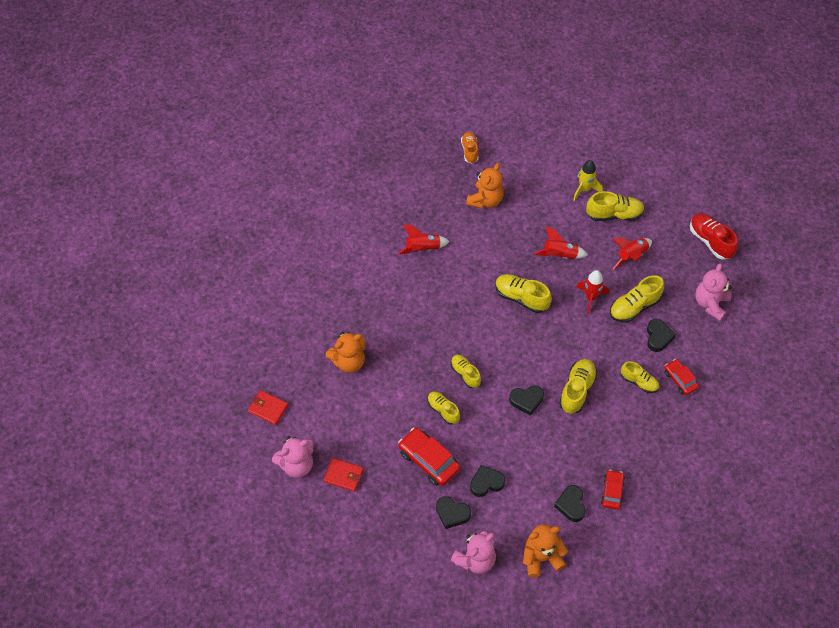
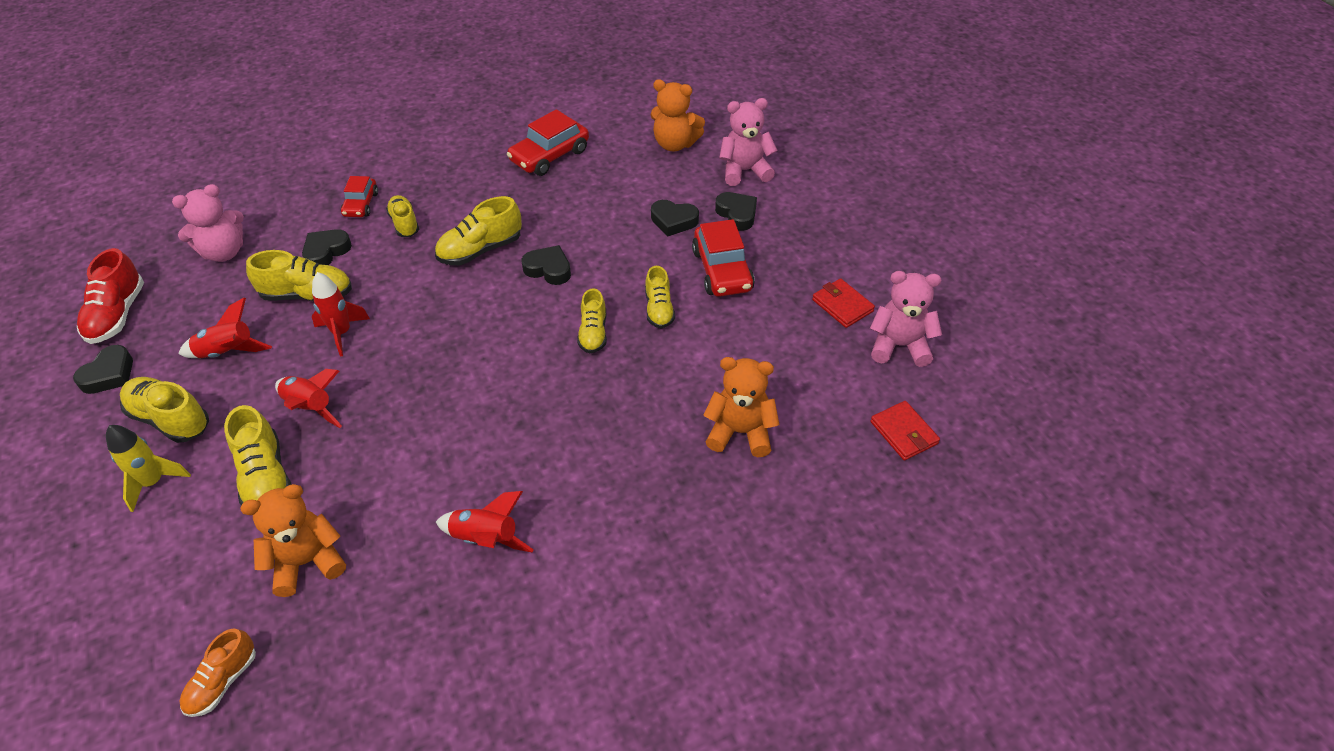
camera: 145 degrees left, 10 degrees down
yellow shoe [495,274,552,313] -> yellow shoe moved to [224,405,292,506]
black heart [554,485,586,522] -> black heart moved to [73,345,133,394]
red car [601,470,625,510] -> red car [507,109,589,176], size x1.63

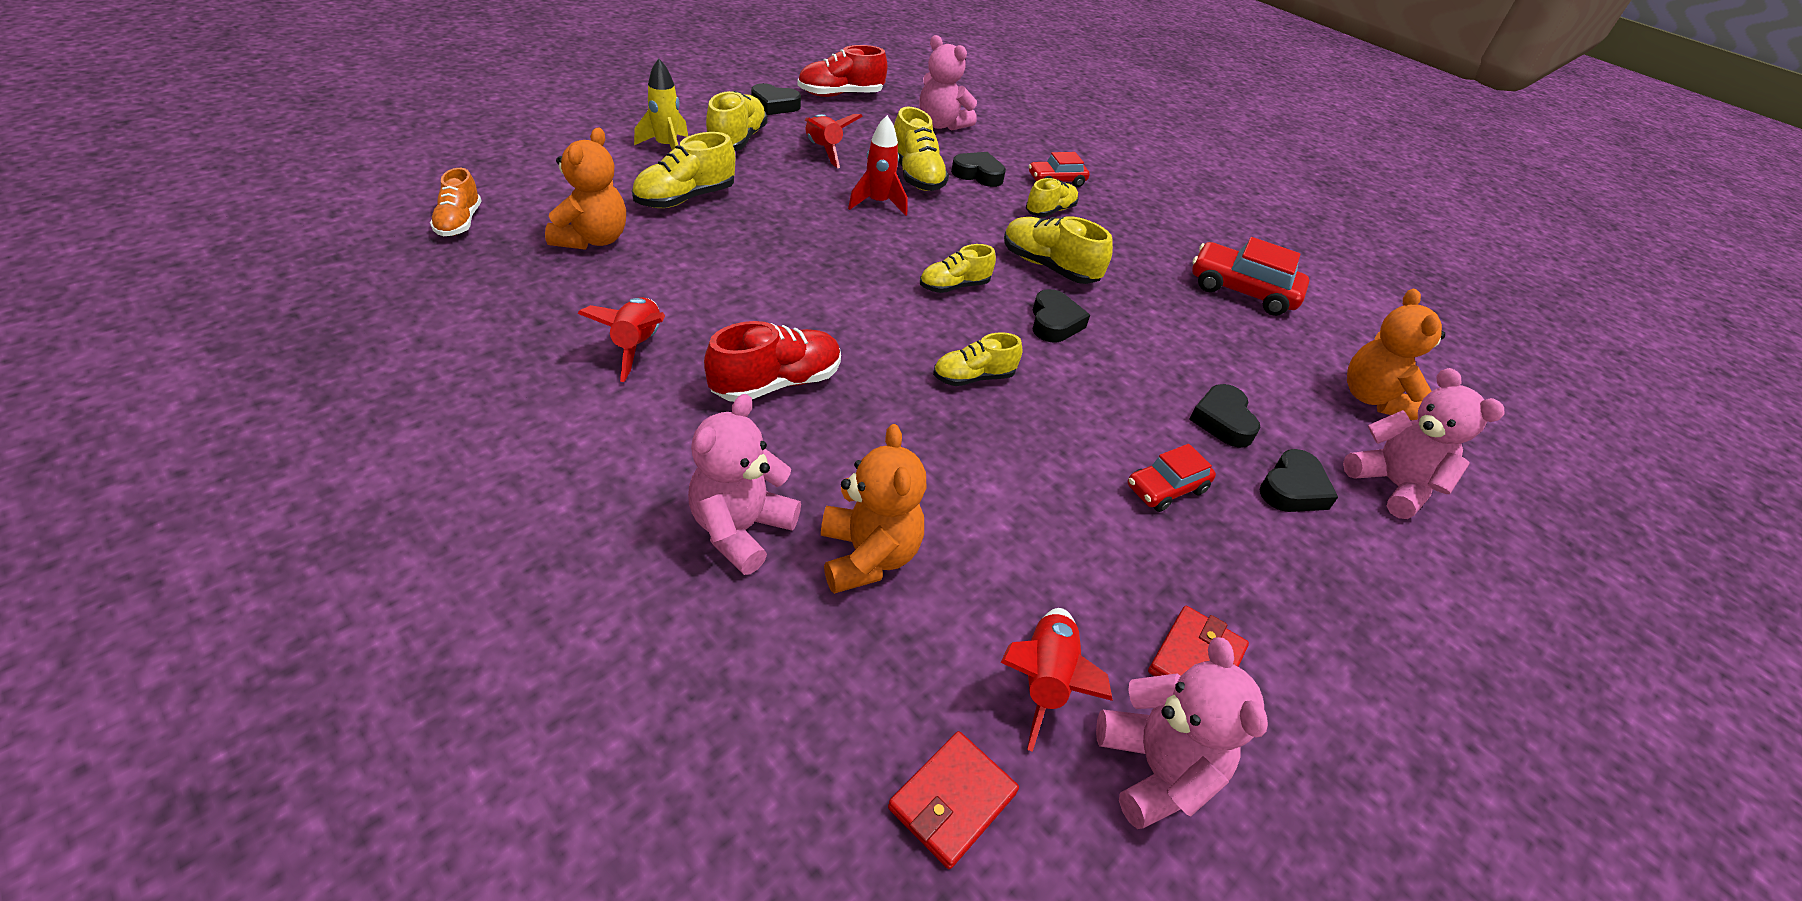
camera: 65 degrees right, 5 degrees down
orange shoe [180,628,256,717] -> orange shoe turned 105 degrees counterclockwise [430,168,482,236]
orange teddy bear [240,484,346,597] -> orange teddy bear turned 60 degrees clockwise [545,127,626,250]
red rocket [275,369,342,428] -> red rocket moved to [1001,608,1113,752]
yellow shoe [645,266,675,329] -> yellow shoe moved to [920,244,996,293]
red car [692,219,755,297] -> red car [1128,444,1216,512], size x0.61
none -> pink teddy bear [688,394,801,575]
none -> red shoe [704,321,841,402]

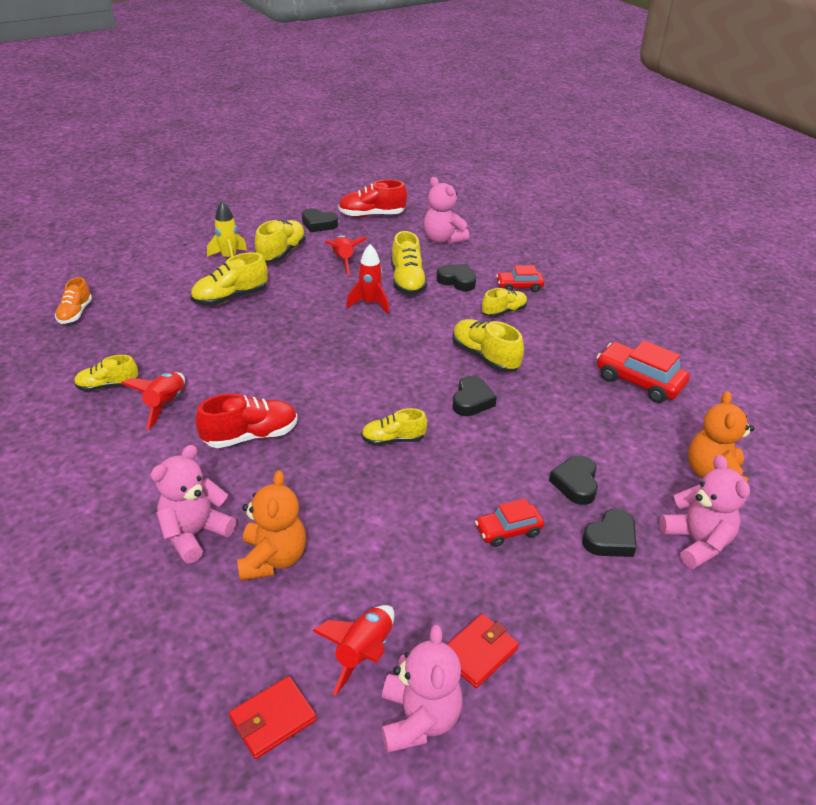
camera: 15 degrees right, 5 degrees down
orange teddy bear [545,127,626,250] -> none
yellow shoe [920,244,996,293] -> yellow shoe moved to [74,355,138,392]

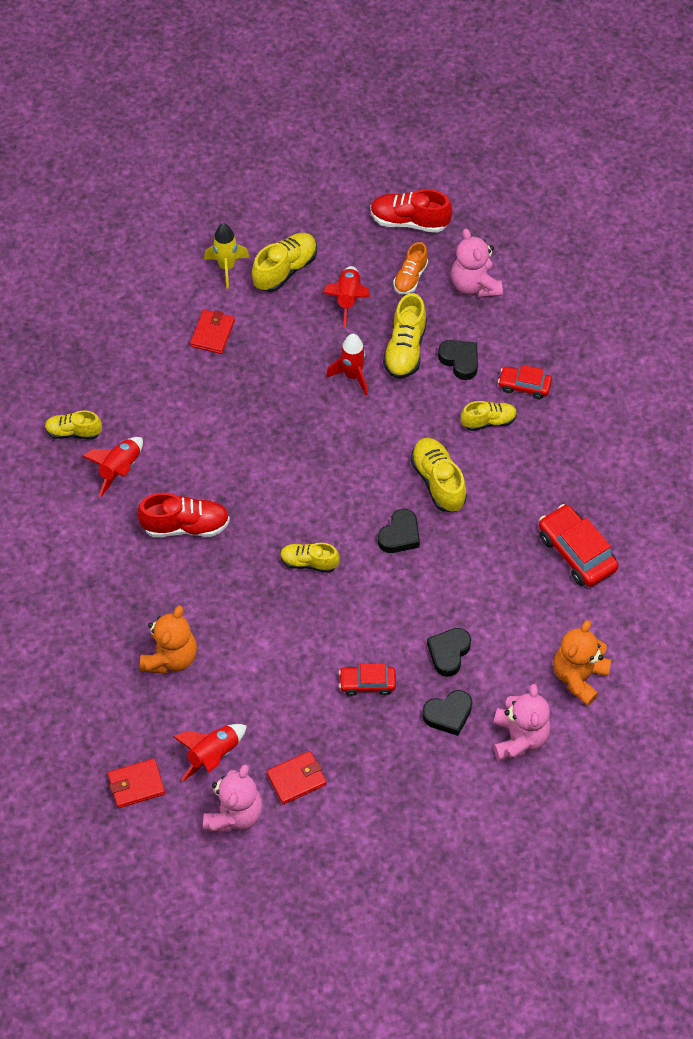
camera: 20 degrees right, 20 degrees up
orange shoe [55,277,92,324] -> orange shoe moved to [393,242,428,295]
pink teddy bear [151,445,236,563] -> none
yellow shoe [191,252,268,306] -> red wallet [190,310,235,354]
black heart [302,208,338,232] -> none

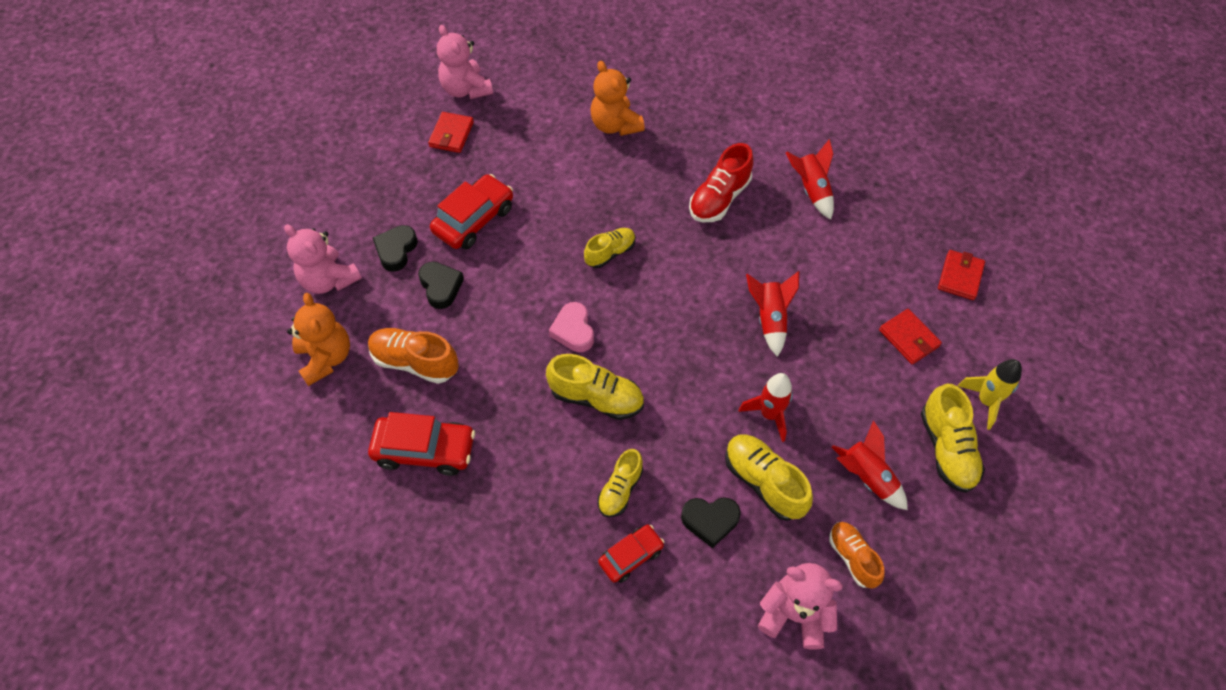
camera: 130 degrees right, 0 degrees up
yellow shoe [45,411,102,439] -> none
red wallet [108,758,165,808] -> red wallet moved to [938,250,985,300]
red rocket [173,724,247,781] -> red rocket moved to [746,271,799,357]
red car [339,663,396,696] -> red car [430,174,513,250], size x1.63
red shoe [370,189,452,233] -> none
black heart [378,509,420,553] -> pink heart [549,302,594,352]
none -> orange shoe [368,328,459,384]

